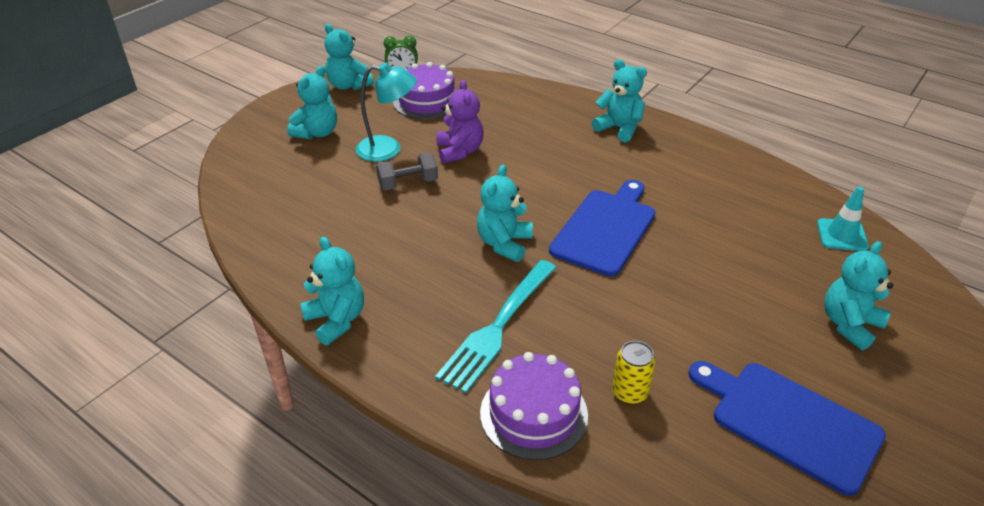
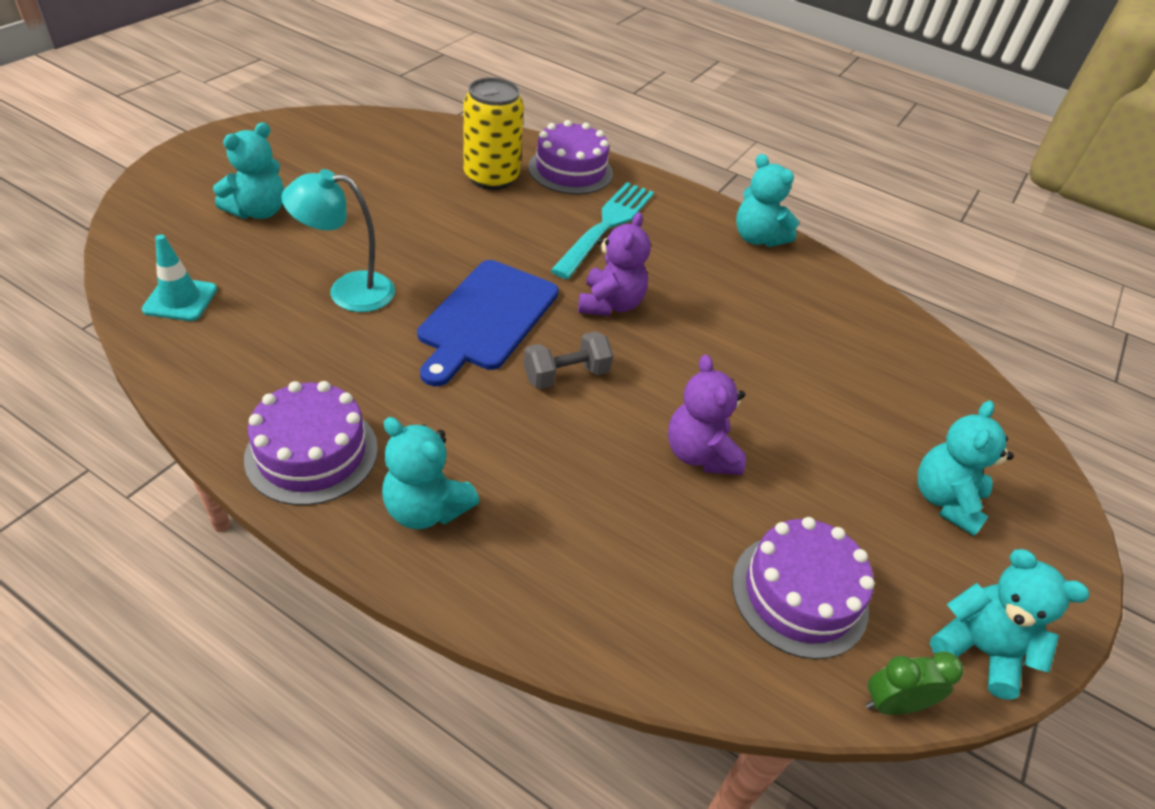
camera: 170 degrees right, 5 degrees up
turquoise lamp [356,63,417,162] -> turquoise lamp moved to [281,169,395,312]
grey dumbbell [376,153,438,190] -> grey dumbbell moved to [524,331,613,389]
turquoise teddy bear [477,165,533,262] -> purple teddy bear [578,212,651,316]
yellow can [612,341,656,404] -> yellow can [463,78,524,190], size x1.83
blue cutting board [689,361,886,496] -> none
none -> purple cake [244,381,378,505]

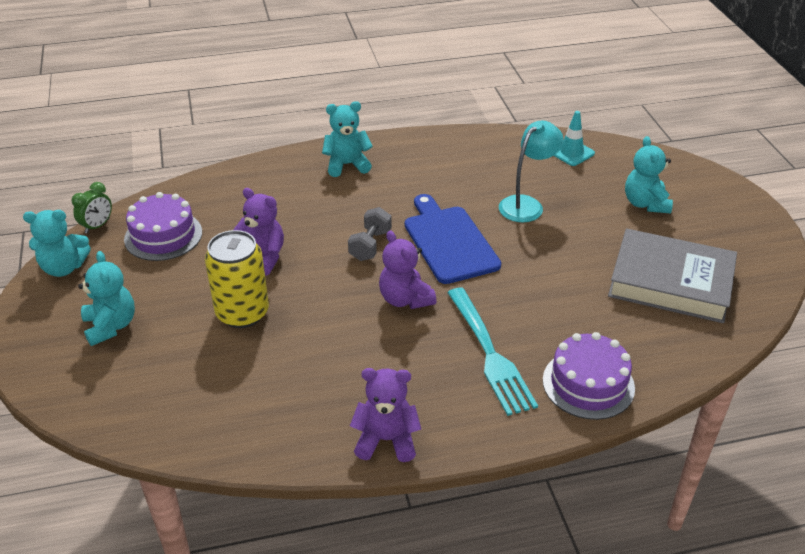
camera: 140 degrees right, 5 degrees down
purple cake [244,381,378,505] -> none
yellow can [463,78,524,190] -> yellow can moved to [205,230,269,328]
turquoise teddy bear [736,154,799,247] -> purple teddy bear [350,368,421,462]
none -> grey book [608,228,737,323]

